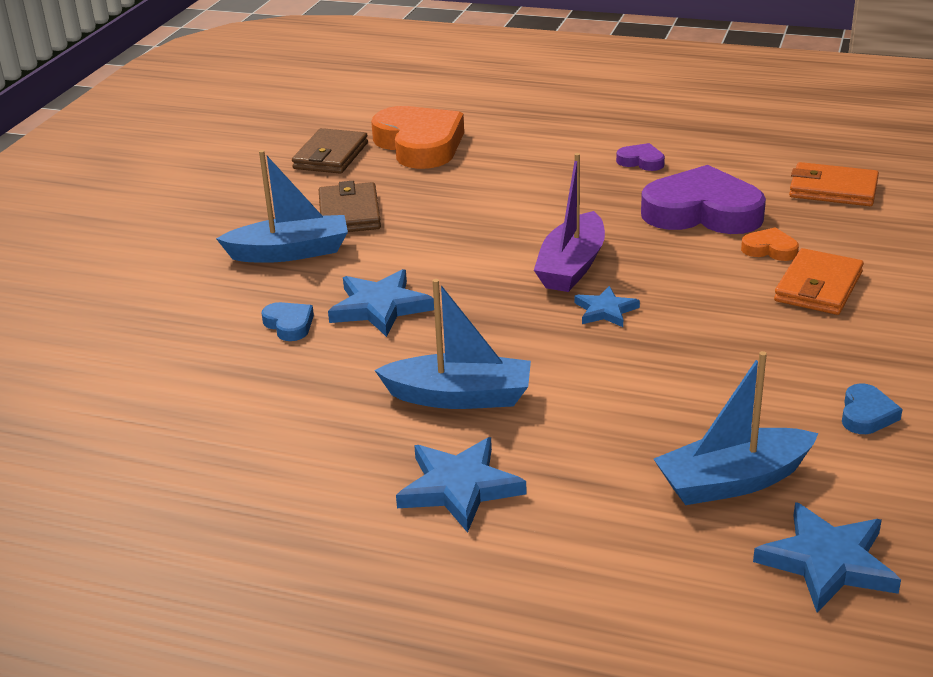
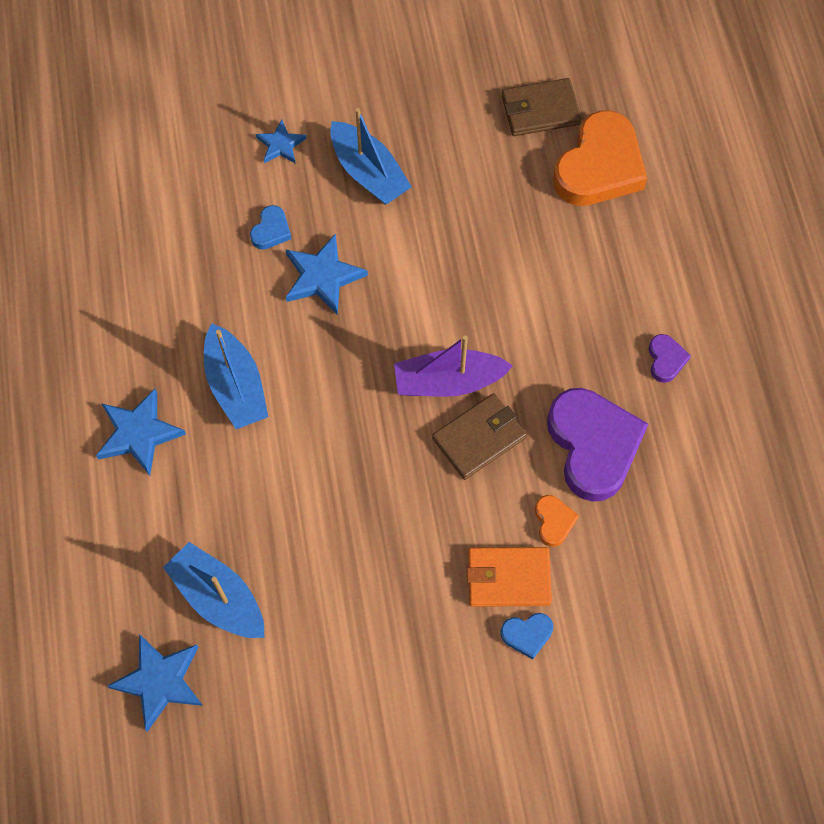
camera: 60 degrees right, 35 degrees up
brown wallet [319,181,381,232] -> brown wallet moved to [432,393,527,480]
blue star [574,286,640,327] -> blue star moved to [256,120,307,164]
orange wallet [789,162,879,206] -> none
blue heart [842,383,903,434] -> blue heart moved to [500,613,553,660]

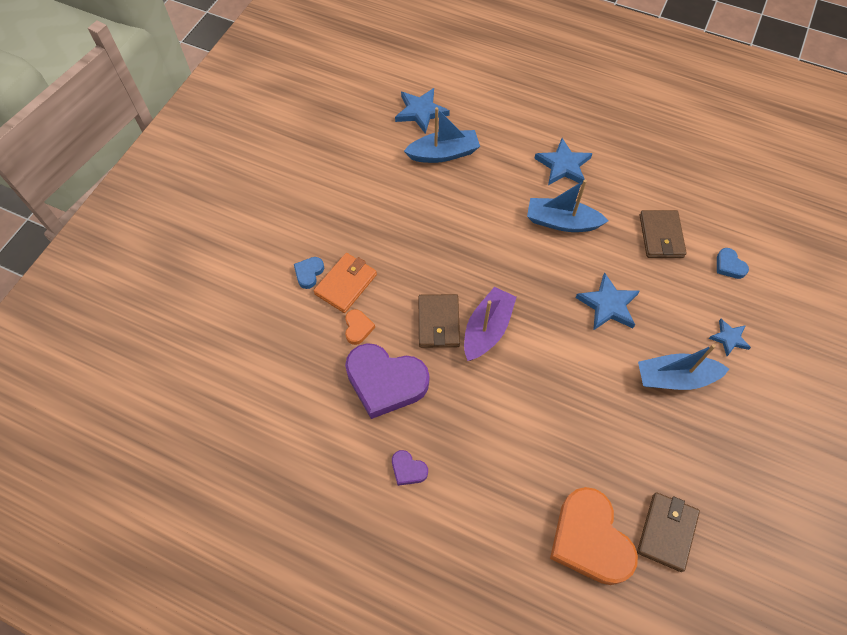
camera: 125 degrees right, 5 degrees down
blue heart [250,205,292,249] -> blue heart moved to [717,248,749,279]
orange heart [535,495,579,547] -> orange heart turned 120 degrees counterclockwise [345,309,375,345]
none -> brown wallet [640,210,687,258]

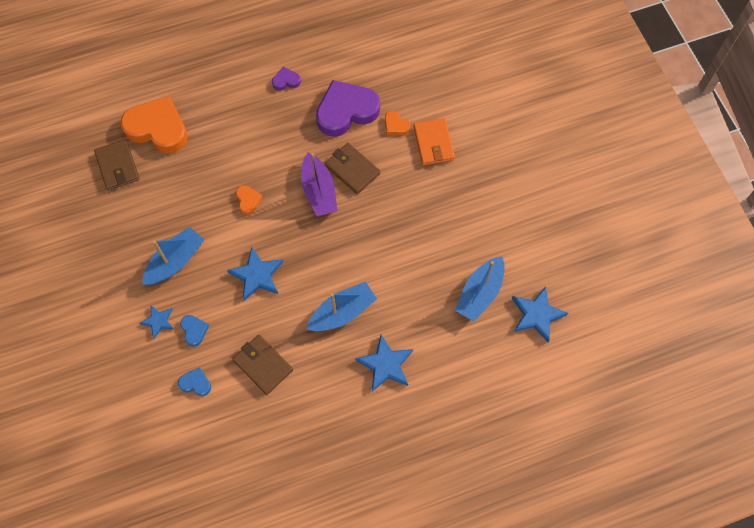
camera: 135 degrees right, 5 degrees up
blue heart [294,257,324,289] -> blue heart moved to [180,315,209,347]
none -> orange heart [236,185,263,215]

